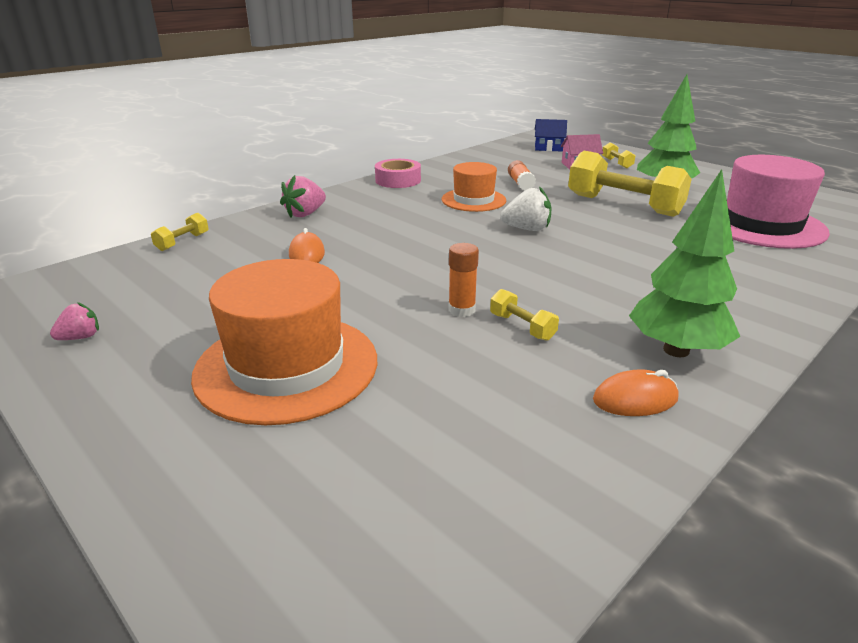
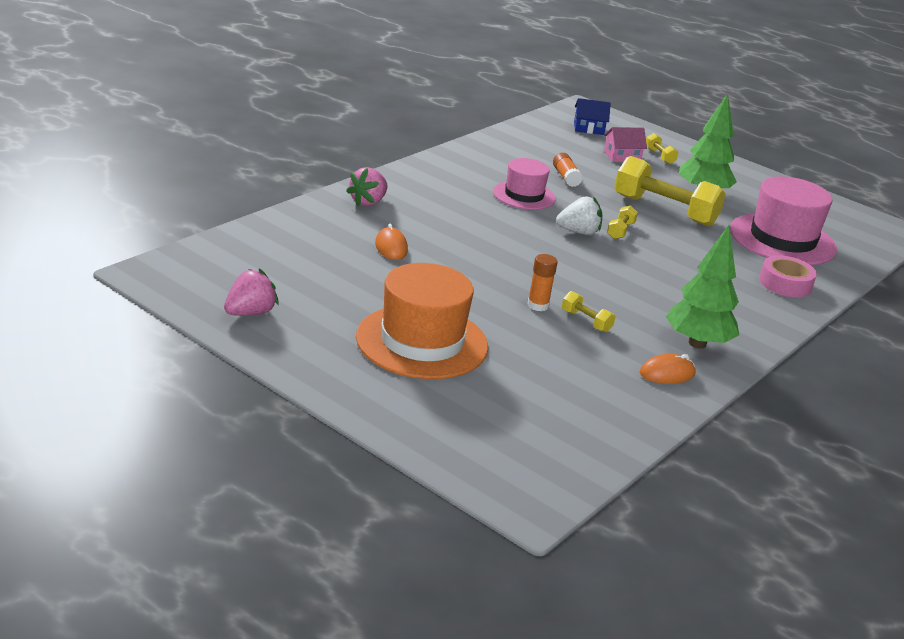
camera: 10 degrees left, 0 degrees up
pink strawberry [50,302,99,340] -> pink strawberry [224,269,279,316], size x1.62
yellow dumbbell [151,213,209,251] -> yellow dumbbell moved to [607,206,638,239]
pink tape [375,159,421,188] -> pink tape moved to [759,255,817,297]
orange hat [442,162,506,212] -> pink hat [493,158,556,210]

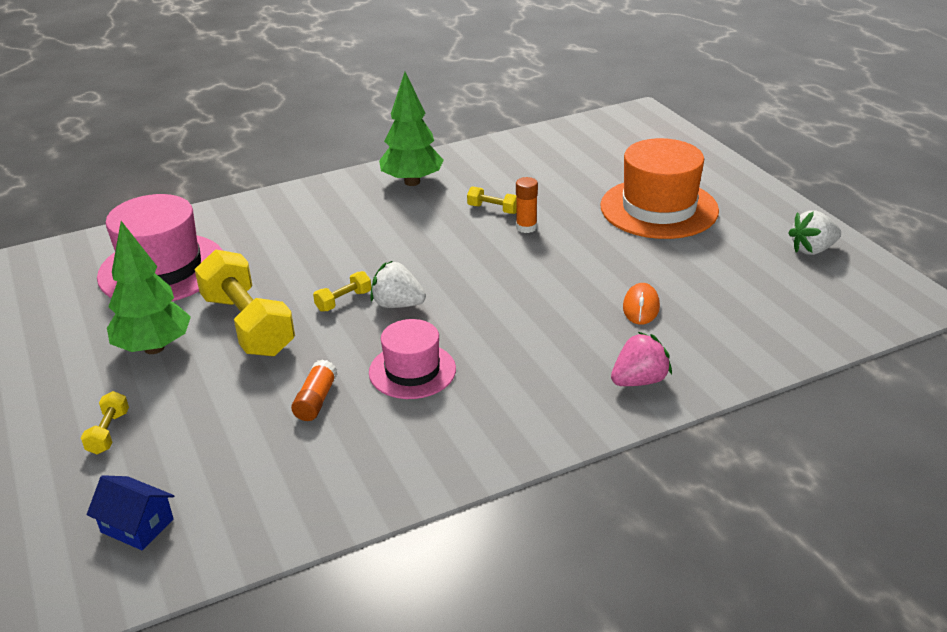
camera: 150 degrees left, 5 degrees up
pink strawberry [224,269,279,316] -> white strawberry [788,210,841,255]
yellow dumbbell [562,291,616,332] -> yellow dumbbell turned 45 degrees counterclockwise [467,186,516,214]
pink house [604,127,647,162] -> none
orange mouse [640,354,695,384] -> none
pink tape [759,255,817,297] -> none

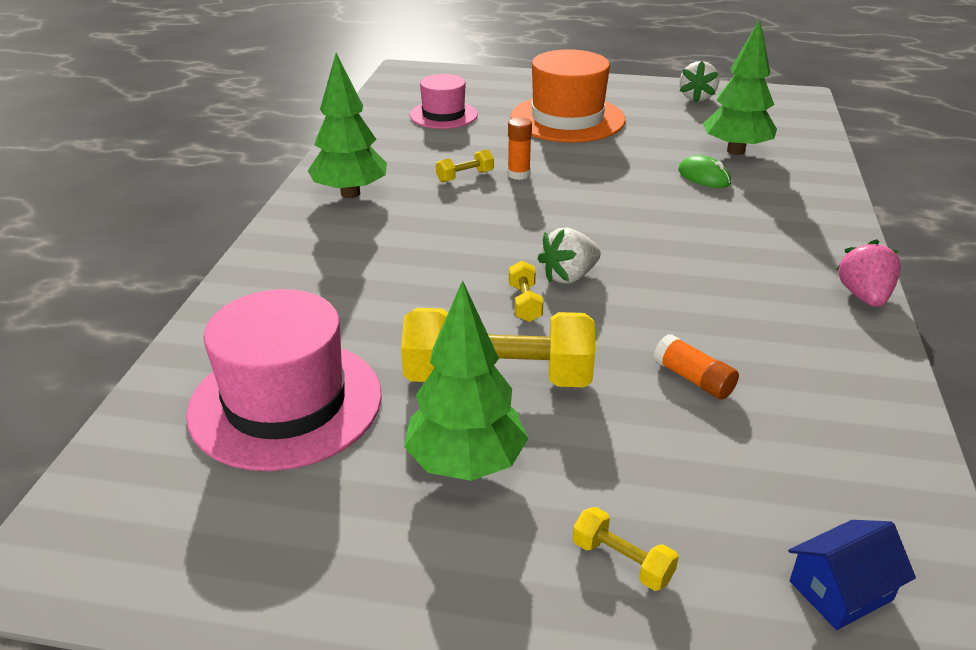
camera: 55 degrees left, 0 degrees up
pink hat [369,319,456,399] -> pink hat moved to [410,74,478,129]
pink strawberry [611,332,672,386] -> pink strawberry moved to [836,239,901,307]
orange mouse [623,283,660,325] -> green mouse [678,155,731,188]
none -> green tree [703,19,777,155]

